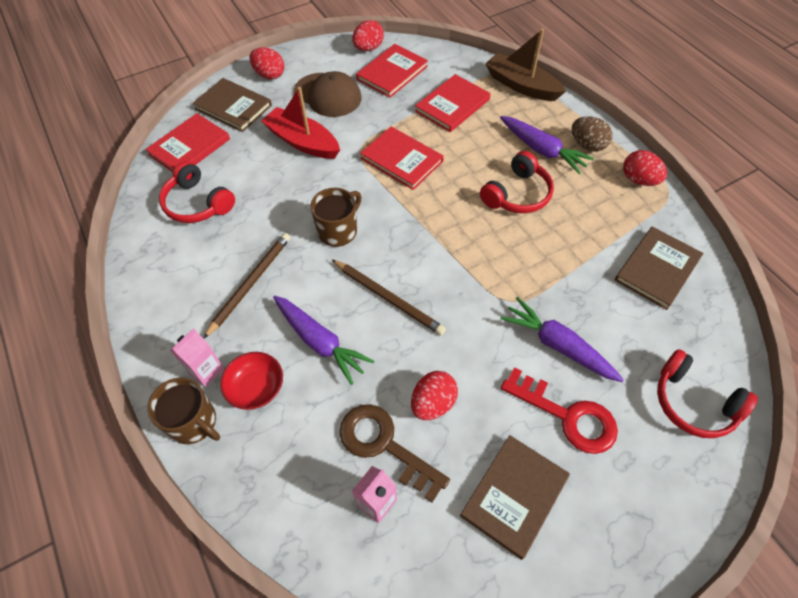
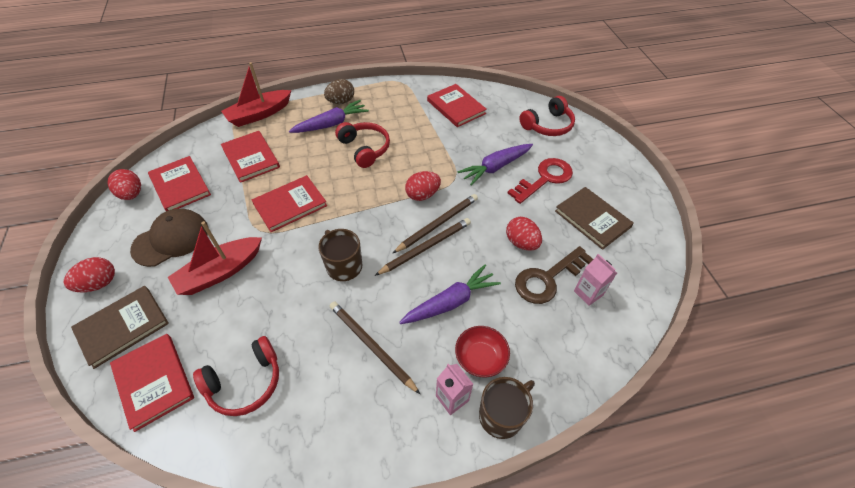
camera: 75 degrees left, 5 degrees down
brown boat [485,28,566,101] -> red boat [221,62,291,127]
brown book [615,227,703,310] -> red book [427,84,487,127]
red egg [623,150,667,186] -> red egg moved to [405,171,441,201]
none -> brown pencil [392,194,478,254]

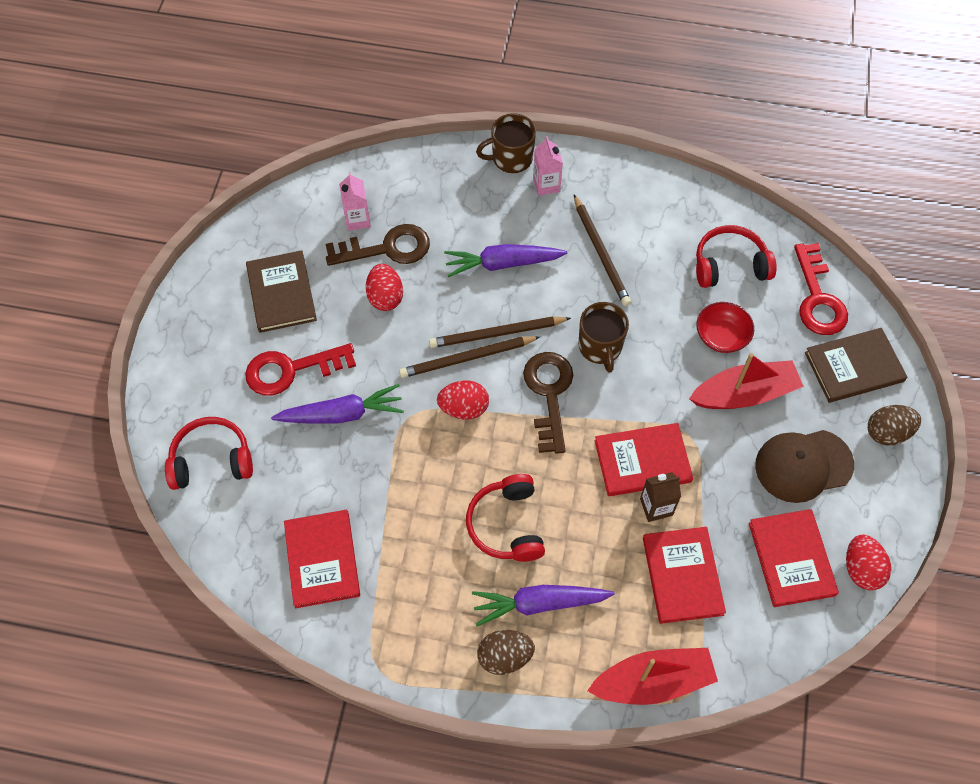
camera: 155 degrees left, 10 degrees up
red egg [64,257,115,292] -> brown egg [868,405,921,446]
red book [110,334,194,432] -> red key [794,243,848,335]
red bowl [455,326,510,377] -> red bowl moved to [697,302,754,353]
none -> brown key [523,352,573,454]
none -> brown carton [640,472,681,522]

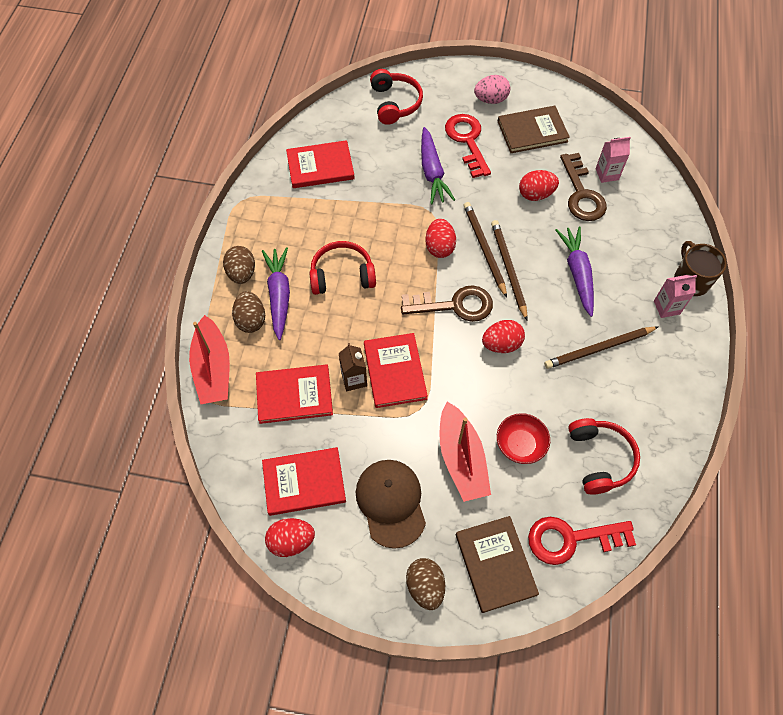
camera: 90 degrees right, 0 degrees up
brown mug [579,302,629,373] -> red egg [482,320,525,353]
none -> brown egg [232,291,265,333]
none -> pink egg [474,75,510,104]

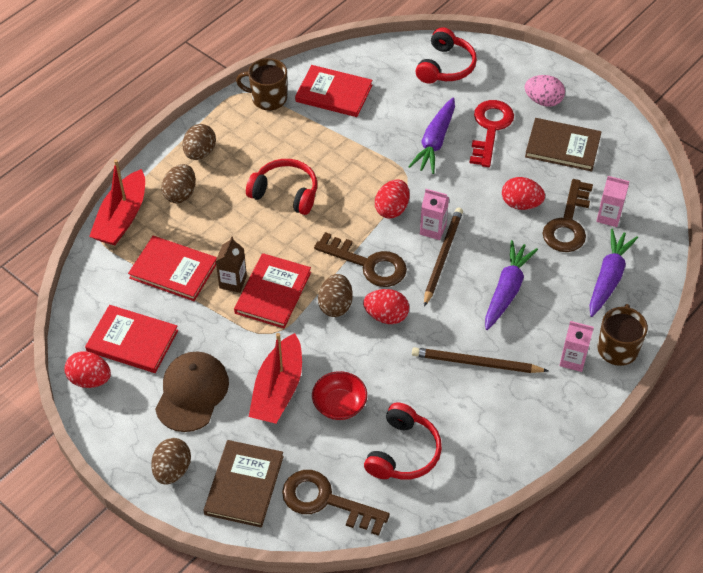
camera: 30 degrees right, 10 degrees down
purple carrot [262,247,290,340] -> purple carrot moved to [589,228,638,317]
brown pencil [463,202,507,298] -> pink carton [420,189,449,240]
red key [528,517,636,565] -> brown key [282,470,390,536]
none -> brown mug [236,58,287,110]
none -> brown egg [318,274,353,317]

